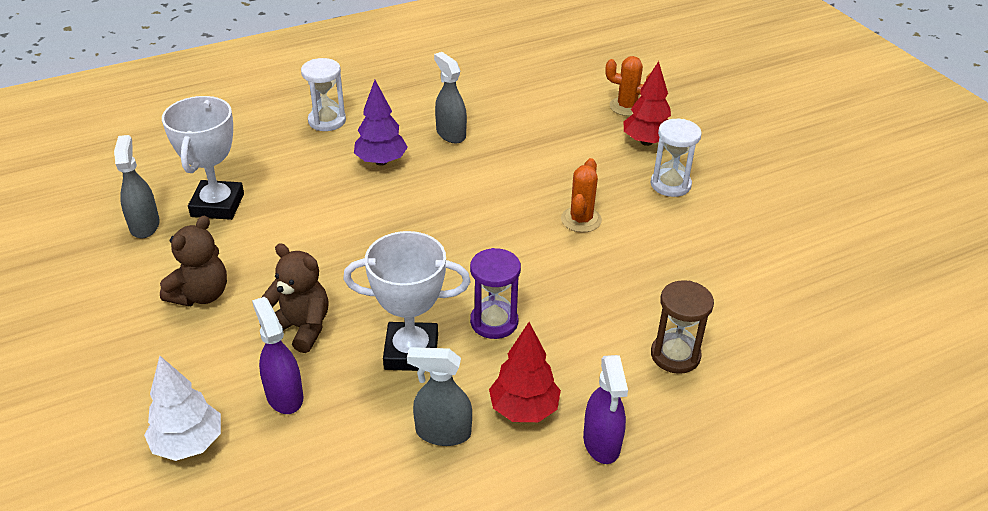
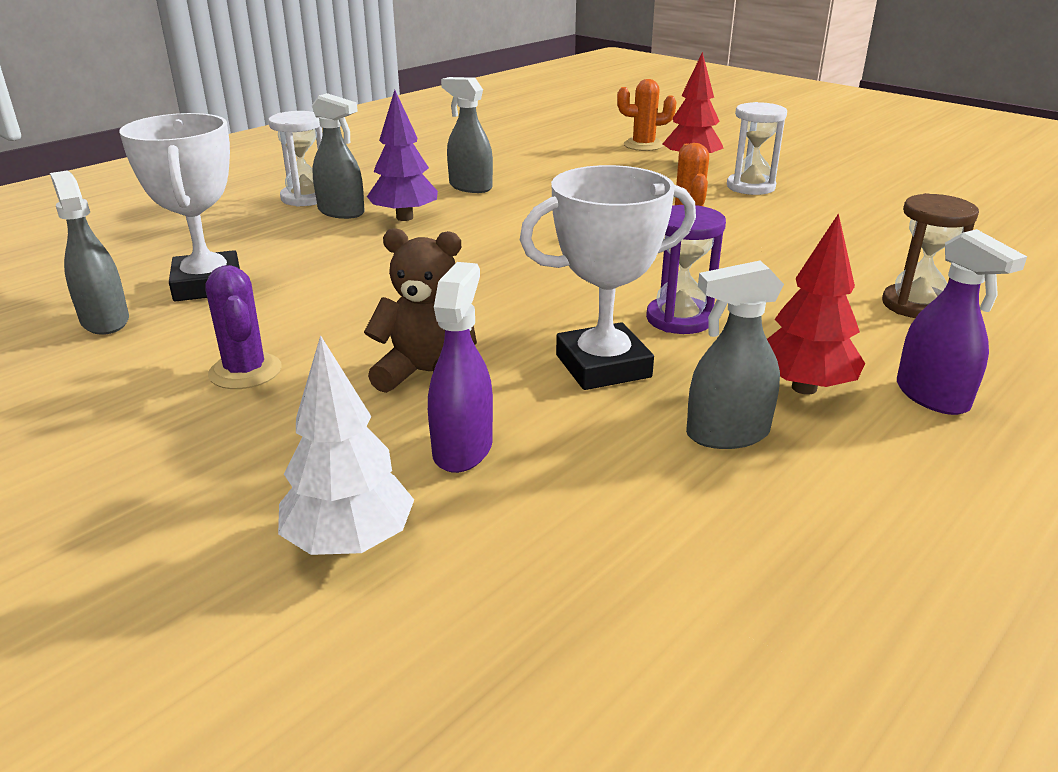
camera: 20 degrees left, 10 degrees down
brown teddy bear [160,216,227,306] -> purple cactus [205,265,282,389]
purple spray bottle [252,297,303,414] -> purple spray bottle turned 60 degrees clockwise [428,262,493,473]
none -> grey spray bottle [312,93,365,219]

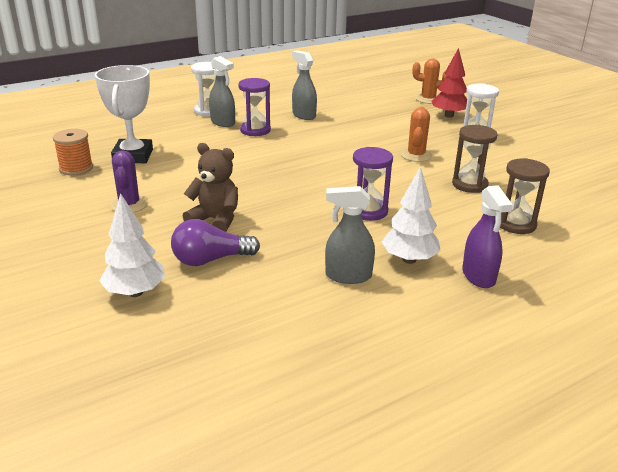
camera: 15 degrees right, 0 degrees up
grey spray bottle [50,171,129,335] -> orange spool [53,129,93,176]
purple tree [367,90,438,221] -> purple hourglass [238,78,271,136]
purple spray bottle [428,262,493,473] -> purple light bulb [171,219,260,266]
white trophy [520,165,696,390] -> none
red tree [767,213,865,395] -> white tree [382,166,440,264]
none -> brown hourglass [452,125,498,193]

